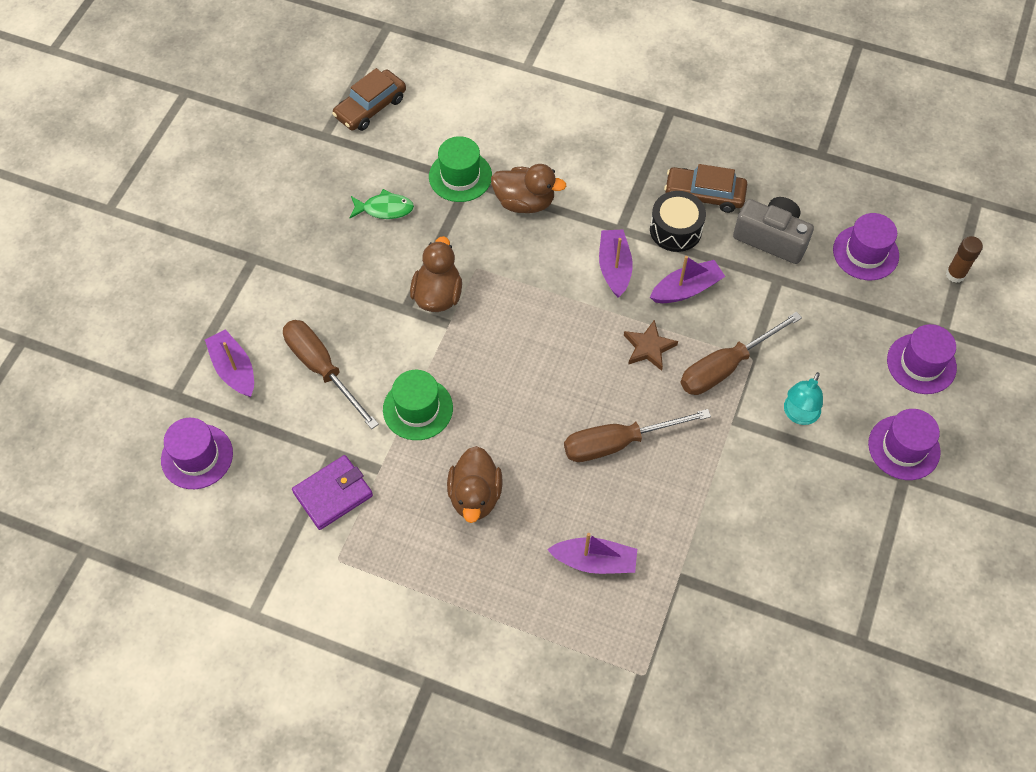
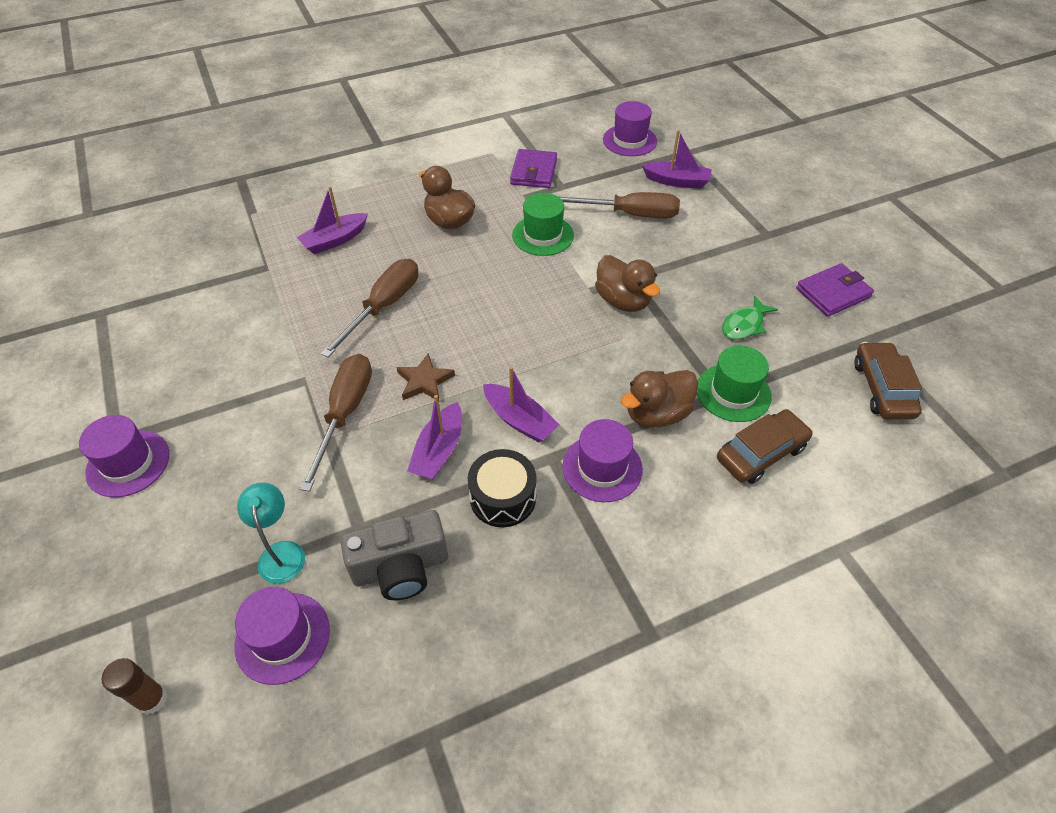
camera: 135 degrees right, 10 degrees down
brown car [664,164,747,213] -> brown car moved to [717,409,813,484]
turquoise lamp [784,372,823,425] -> turquoise lamp moved to [237,482,305,584]
purple hat [887,324,957,394] -> purple hat moved to [562,419,643,502]
none -> purple wallet [796,263,874,317]

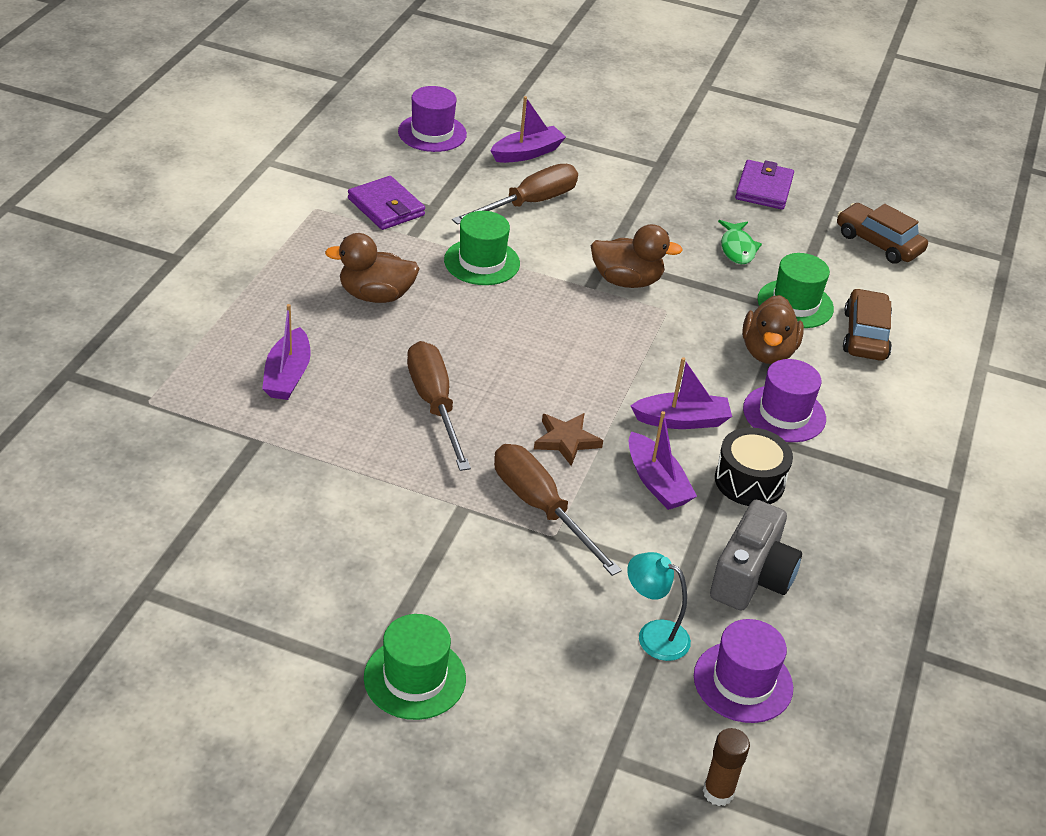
camera: 50 degrees left, 10 degrees down
purple hat [79,415,170,497] -> green hat [364,614,466,720]

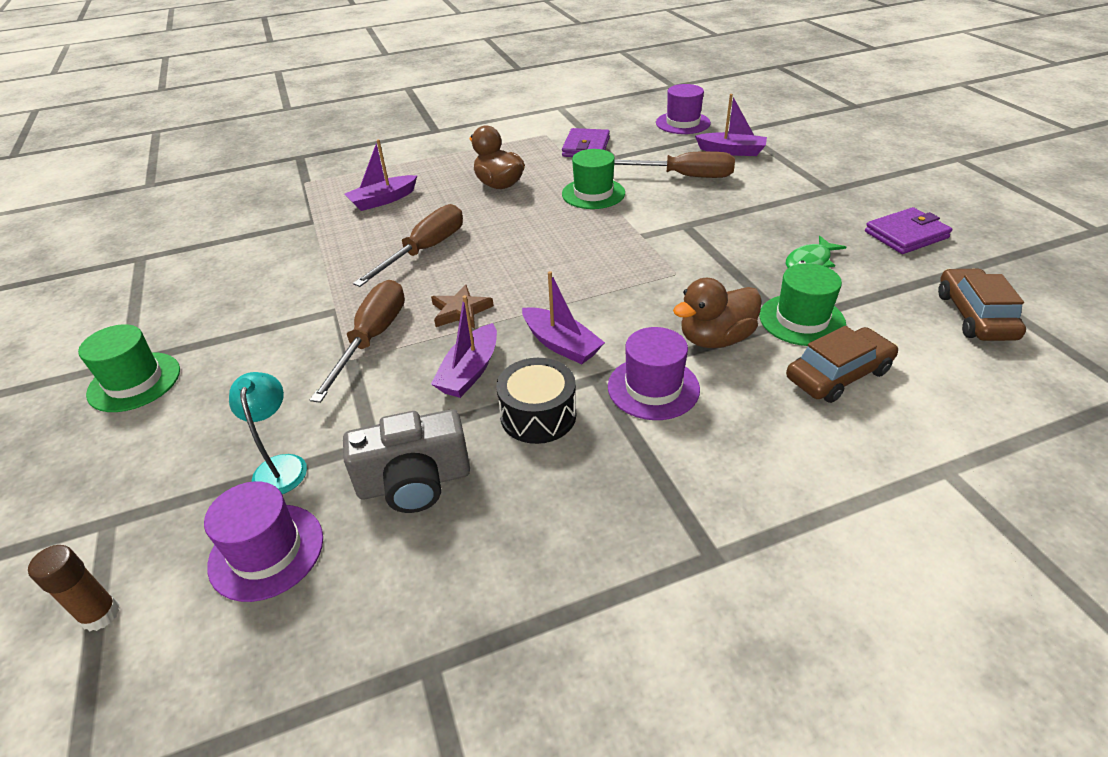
camera: 55 degrees right, 0 degrees up
brown duck [591,224,683,288] -> none

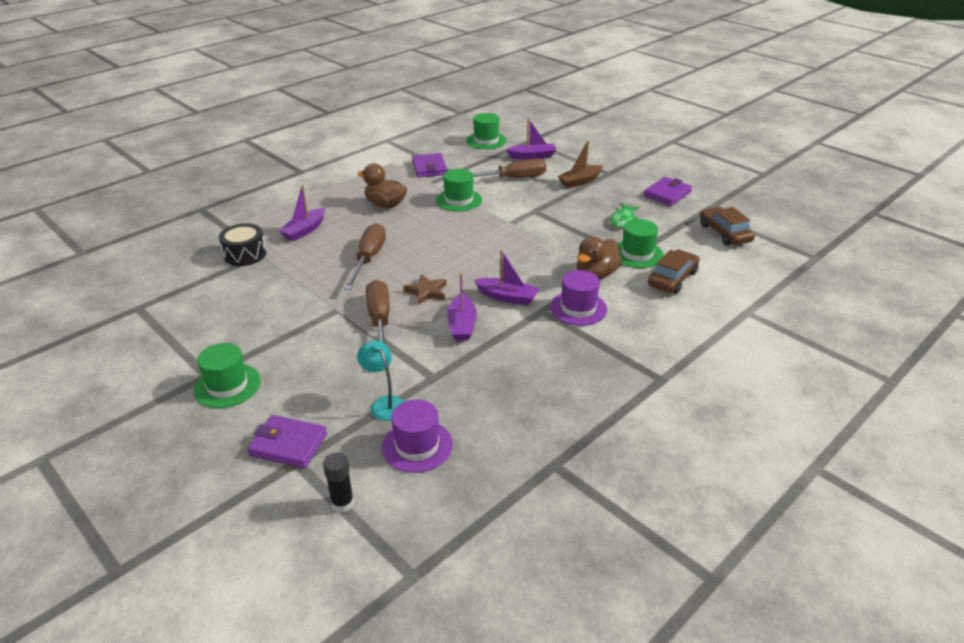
camera: 25 degrees left, 5 degrees down
brown glue stick [28,545,120,631] -> black glue stick [323,453,354,513]
grey camera [343,409,470,513] -> none
black drum [496,358,576,444] -> black drum moved to [219,223,266,266]
purple hat [656,84,711,134] -> green hat [466,113,506,149]
none -> purple wallet [247,415,327,468]
none -> brown boat [558,140,603,189]

